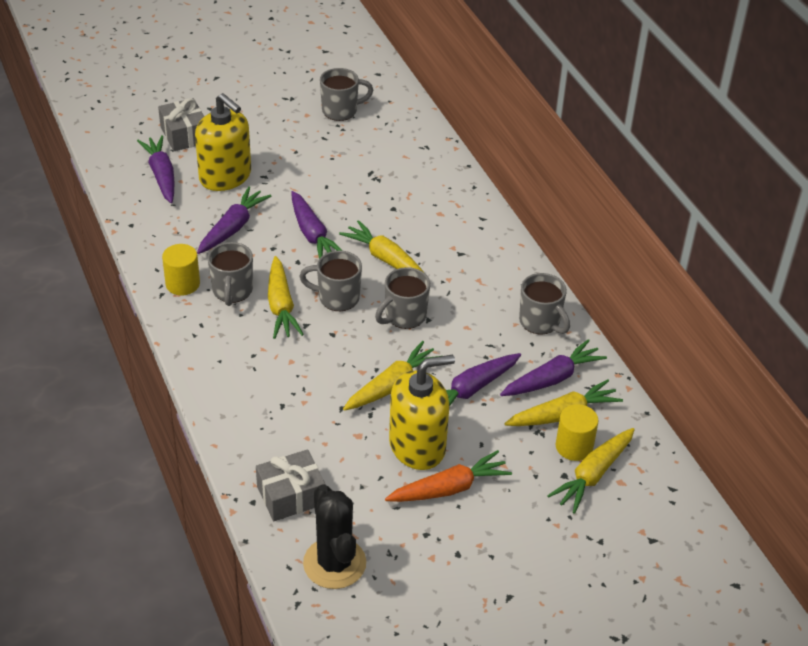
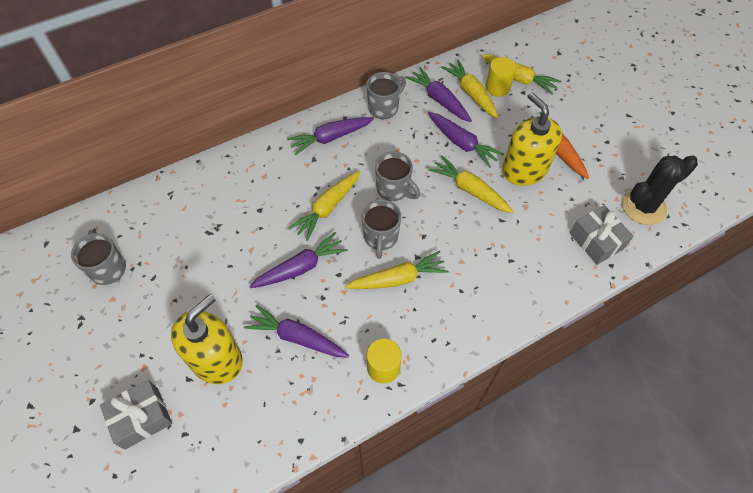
camera: 95 degrees left, 15 degrees up
purple carrot [137,135,175,203] -> purple carrot moved to [287,117,374,155]
grey mug [208,242,253,306] -> none

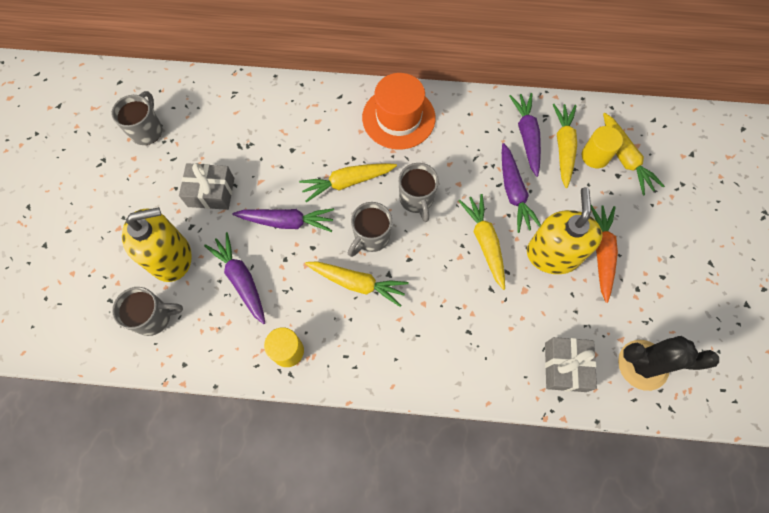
camera: 35 degrees right, 10 degrees up
grey gift [100,380,172,450] -> grey gift moved to [179,163,234,210]
purple carrot [287,117,374,155] -> orange hat [362,73,436,149]
grey mug [366,72,406,119] -> grey mug moved to [112,287,183,336]

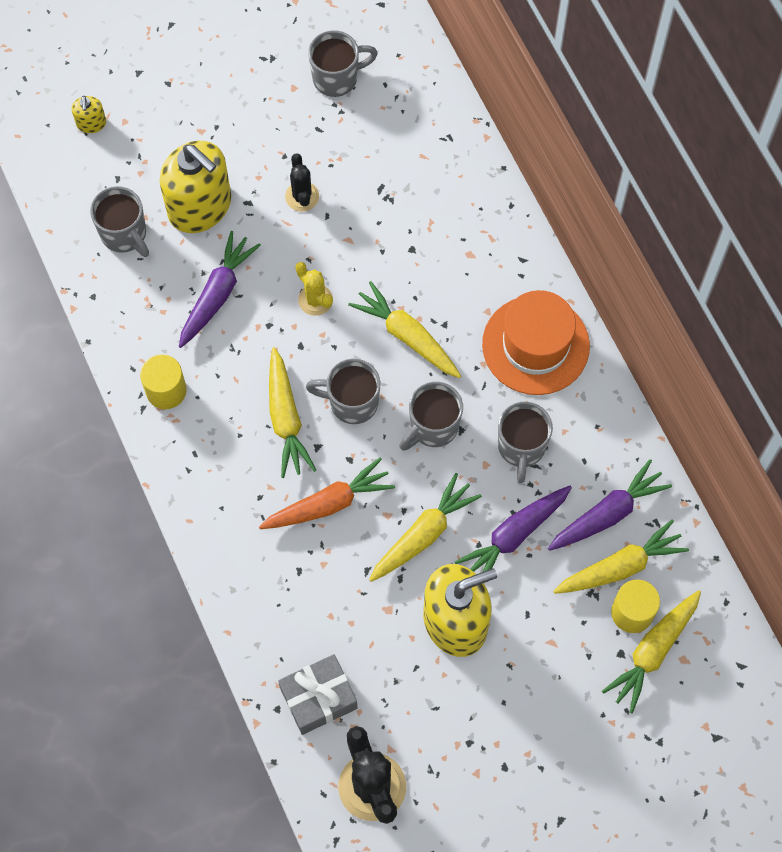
camera: 60 degrees right, 0 degrees up
grey gift [179,163,234,210] -> black cactus [285,153,319,212]
purple carrot [233,208,334,232] -> yellow cactus [295,262,333,316]
orange carrot [591,205,618,303] -> orange carrot moved to [259,457,395,529]
none -> yellow soap dispenser [71,96,106,133]
none -> grey mug [498,402,553,483]

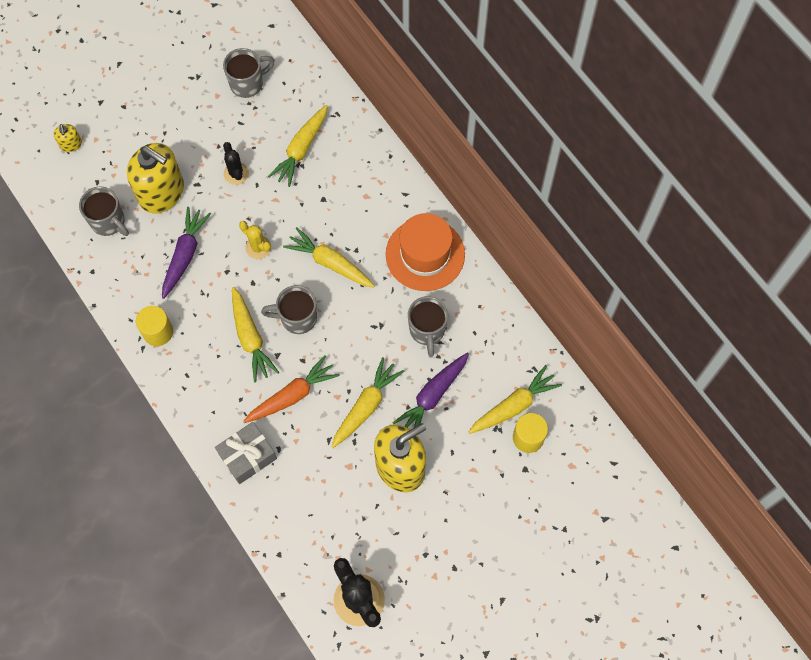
camera: 10 degrees left, 0 degrees up
grey gift [278,654,358,735] -> grey gift moved to [215,422,277,484]
grey mug [399,382,463,451] -> none
purple carrot [548,459,672,551] -> none
yellow carrot [602,590,701,714] -> yellow carrot moved to [268,105,328,187]

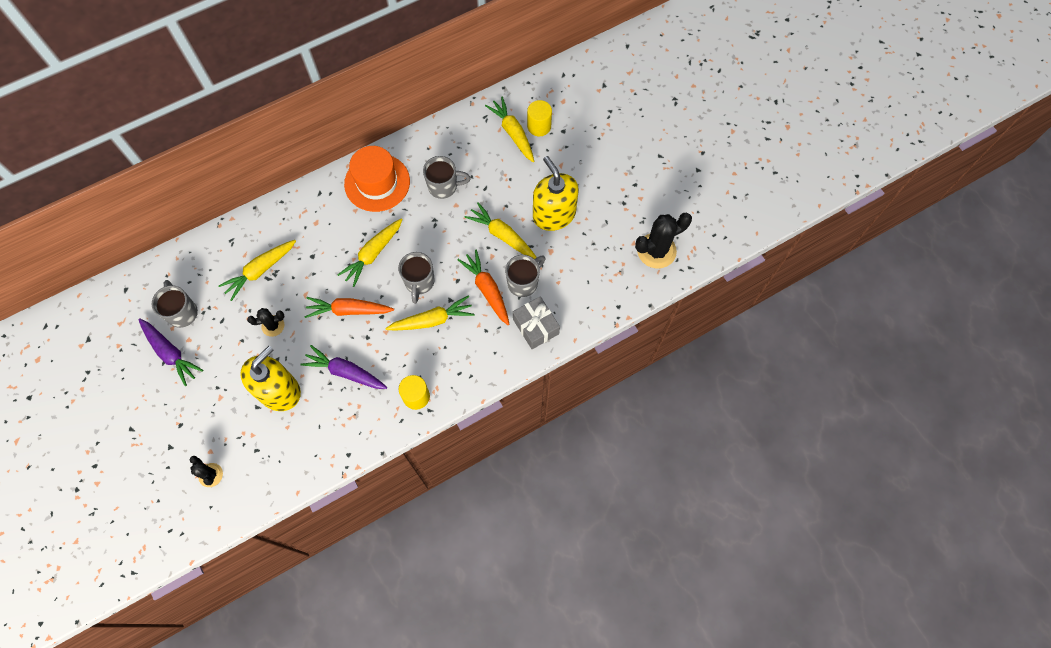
camera: 85 degrees left, 0 degrees up
yellow soap dispenser [54,124,82,152] -> black cactus [190,456,223,487]
grey mug [79,187,129,236] -> grey mug moved to [505,255,545,297]
yellow cactus [239,221,271,259] -> orange carrot [305,297,394,318]
yellow carrot [268,105,328,187] -> yellow carrot turned 105 degrees clockwise [218,240,296,301]
purple carrot [392,352,469,428] -> purple carrot moved to [138,318,203,386]

